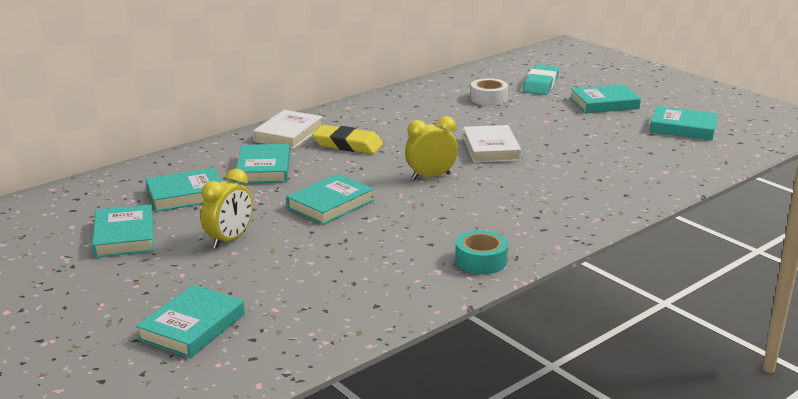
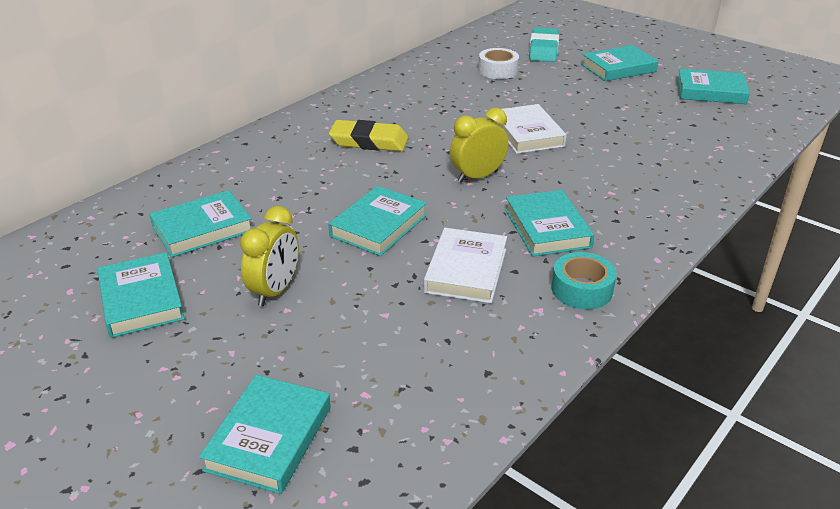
camera: 10 degrees left, 10 degrees up
turquoise book [236,144,290,184] -> turquoise book moved to [505,190,594,257]
white book [253,110,323,149] -> white book moved to [424,228,507,303]

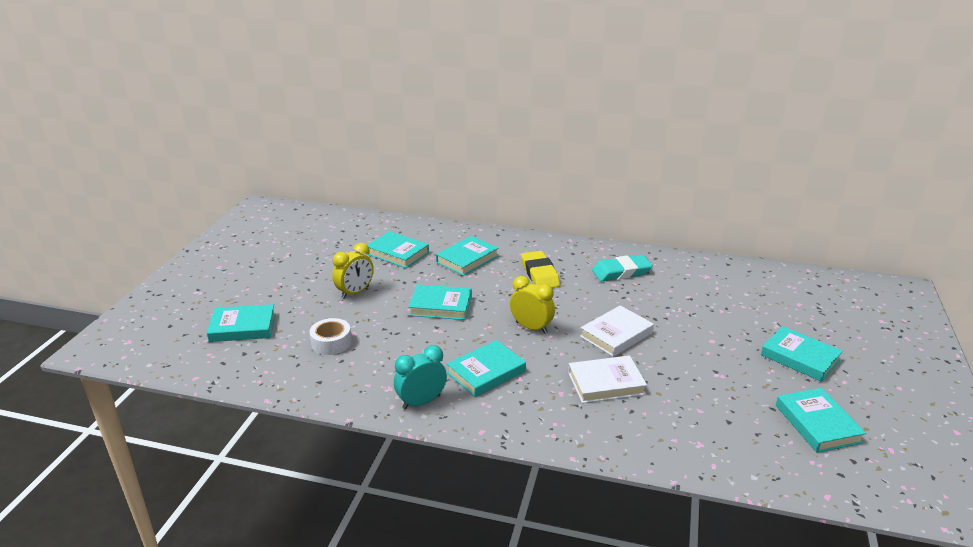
camera: 65 degrees right, 5 degrees down
turquoise book [97,252,185,338] -> turquoise book moved to [436,236,499,276]
yellow clock [240,206,299,306] -> yellow clock turned 45 degrees counterclockwise [332,243,374,299]
white book [424,228,507,303] -> white book moved to [568,355,647,403]
white tape [478,48,519,79] -> white tape moved to [309,318,352,355]
turquoise eraser [529,27,559,62] -> turquoise eraser moved to [592,255,653,281]
turquoise tape [552,252,617,310] -> turquoise clock [394,345,447,409]

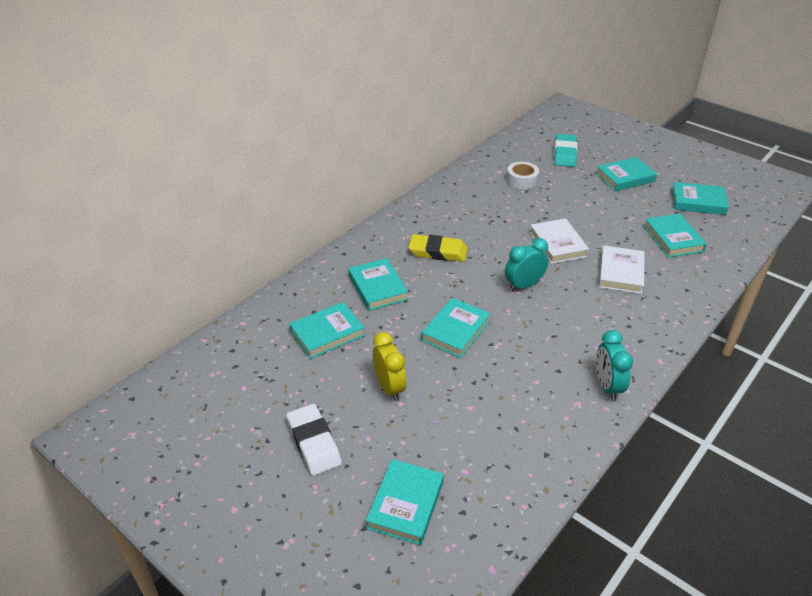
camera: 65 degrees left, 10 degrees up
white tape [309,318,352,355] -> white tape moved to [506,162,539,189]
turquoise book [447,340,526,397] -> turquoise book moved to [643,214,707,258]
yellow clock [510,276,555,334] -> turquoise clock [505,238,548,291]
turquoise eraser [592,255,653,281] -> turquoise eraser moved to [554,134,578,167]
none -> white eraser [286,404,342,476]

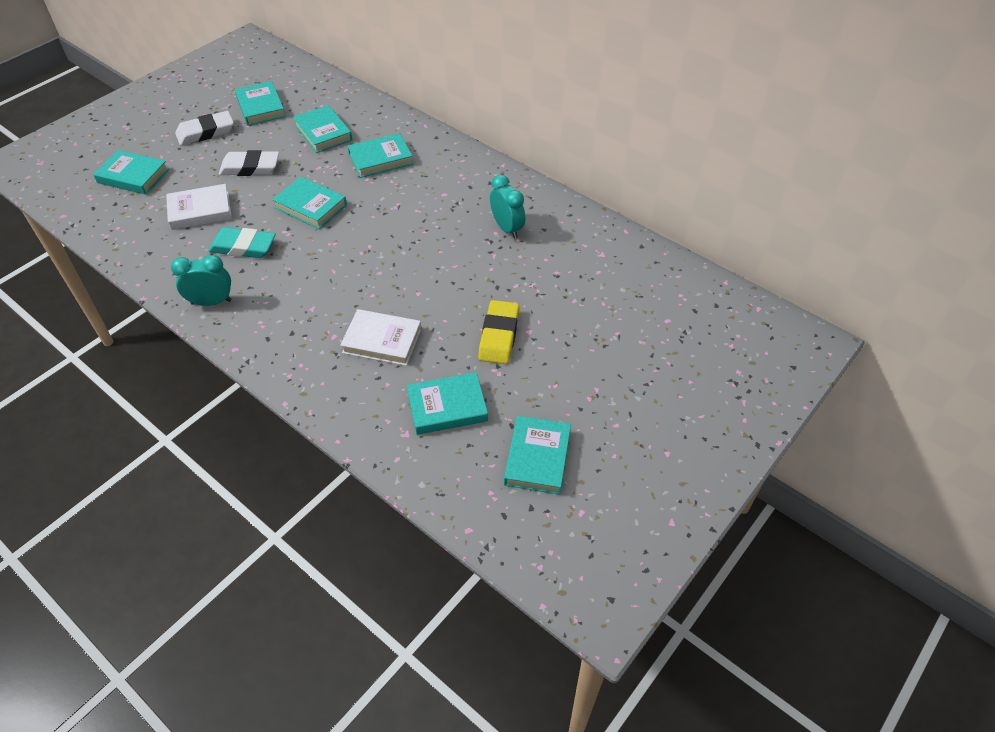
camera: 90 degrees right, 10 degrees up
yellow clock [373,332,407,401] -> white eraser [219,150,279,176]
yellow eraser [408,234,468,262] -> yellow eraser moved to [478,300,520,364]
turquoise clock [505,238,548,291] -> turquoise clock moved to [490,175,525,239]
white tape [506,162,539,189] -> none
white book [530,218,589,264] -> white book moved to [166,184,232,230]
turquoise eraser [554,134,578,167] -> turquoise eraser moved to [208,227,276,258]
turquoise book [595,157,657,191] -> turquoise book moved to [235,81,286,125]

